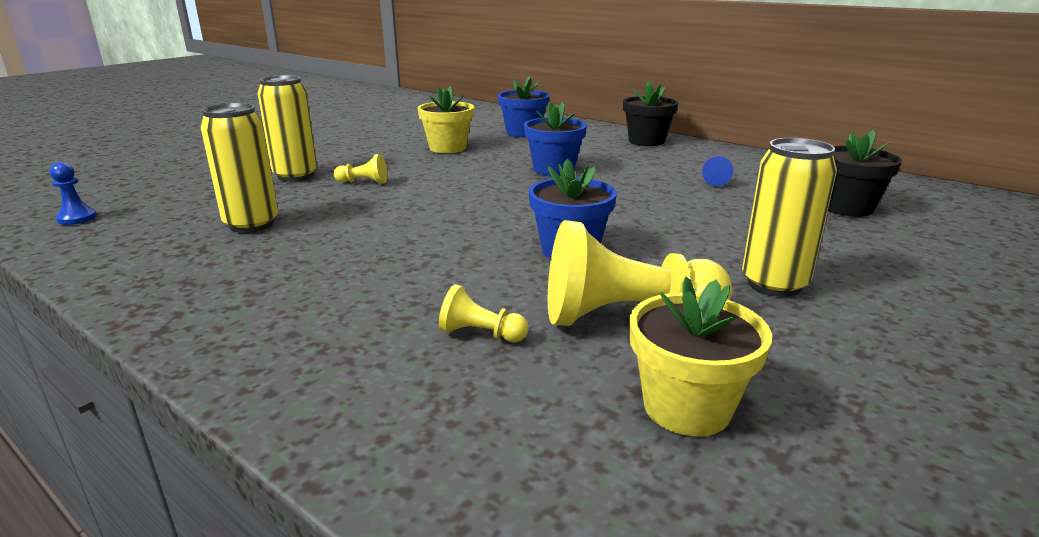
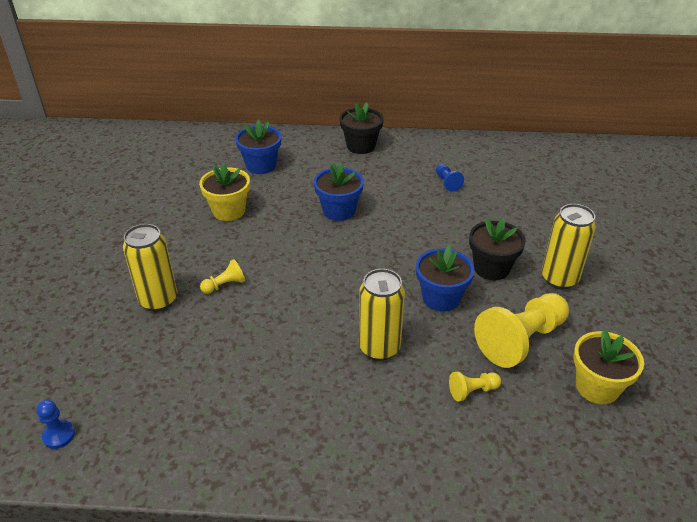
camera: 35 degrees left, 15 degrees up
yellow can [200,103,278,233] -> yellow can moved to [359,269,405,361]
black flower pot [828,130,902,217] -> black flower pot moved to [469,218,526,280]

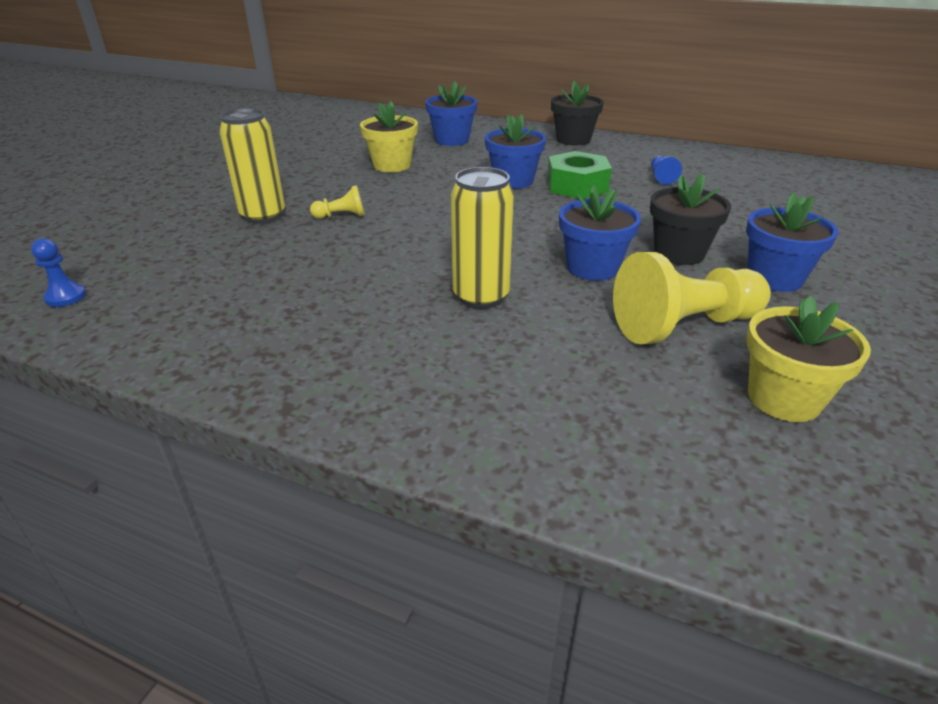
camera: 20 degrees right, 5 degrees down
yellow pawn [449,371,501,401] -> none
yellow can [542,204,596,289] -> blue flower pot [746,192,838,292]
none -> green nut [547,151,612,199]

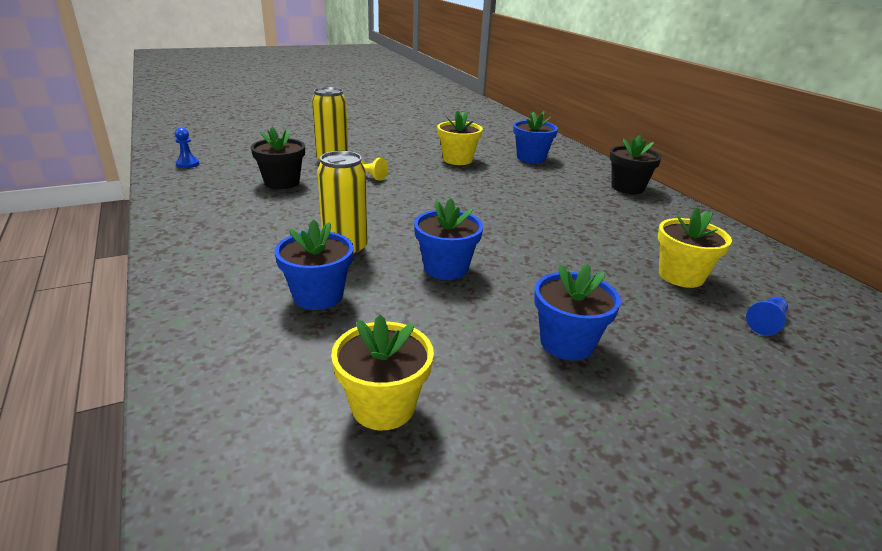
camera: 40 degrees right, 5 degrees down
blue flower pot [485,114,546,189] -> blue flower pot moved to [275,219,354,310]
green nut [547,151,612,199] -> none
yellow pawn [613,252,771,344] -> none
black flower pot [650,174,731,265] -> black flower pot moved to [251,127,305,189]
blue pawn [651,156,682,185] -> blue pawn moved to [746,297,788,335]
none -> yellow flower pot [658,207,732,288]

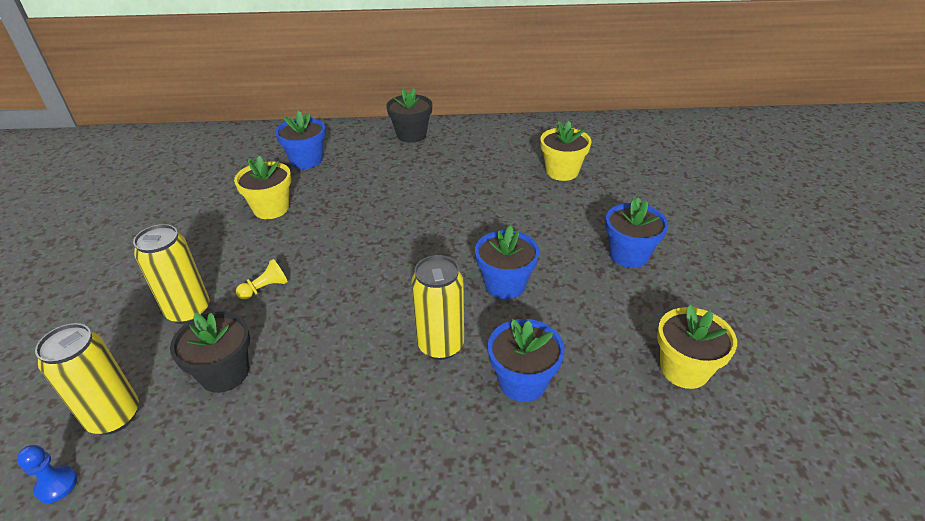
camera: 65 degrees left, 10 degrees up
blue pawn [746,297,788,335] -> none
none -> yellow can [35,323,139,435]

